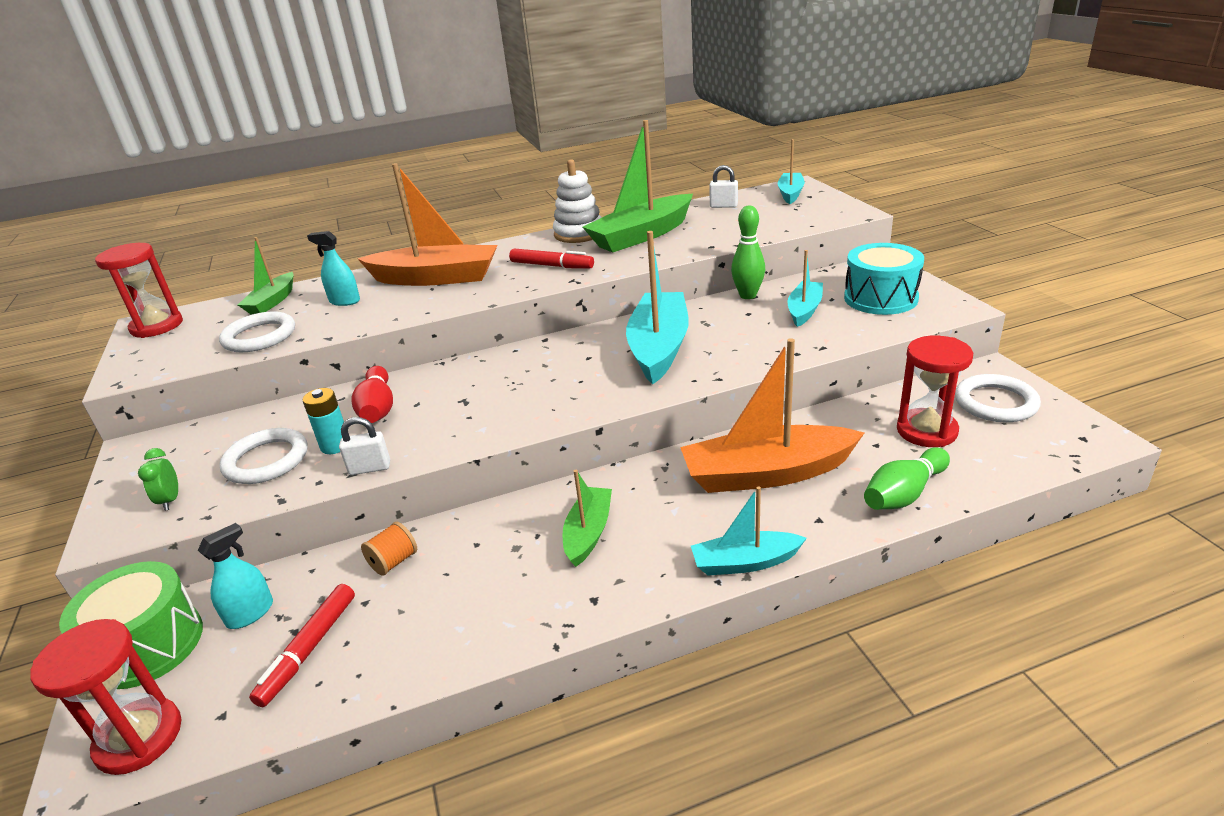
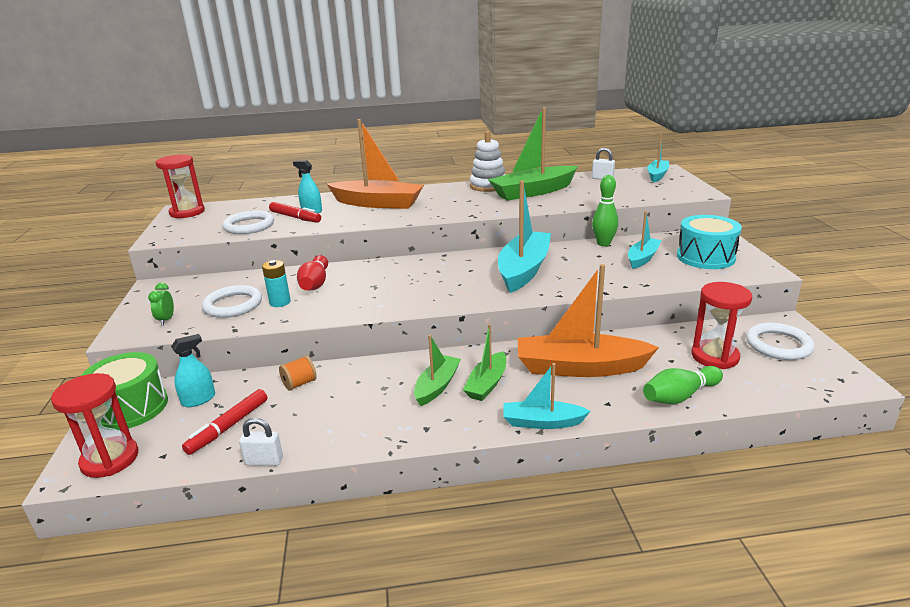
camera: 10 degrees right, 5 degrees down
green boat [238,237,293,314] -> green boat moved to [463,324,506,401]
white padlock [339,417,390,475] -> white padlock moved to [239,418,283,466]
red marker [509,248,594,269] -> red marker moved to [269,202,321,223]

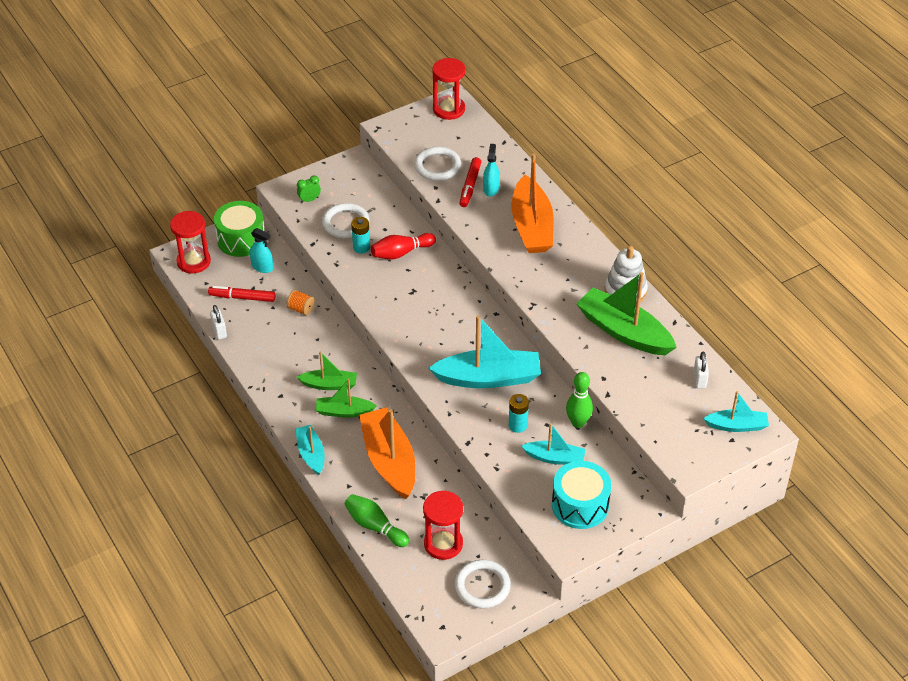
camera: 65 degrees right, 20 degrees up
none -> turquoise battery [509,394,529,433]

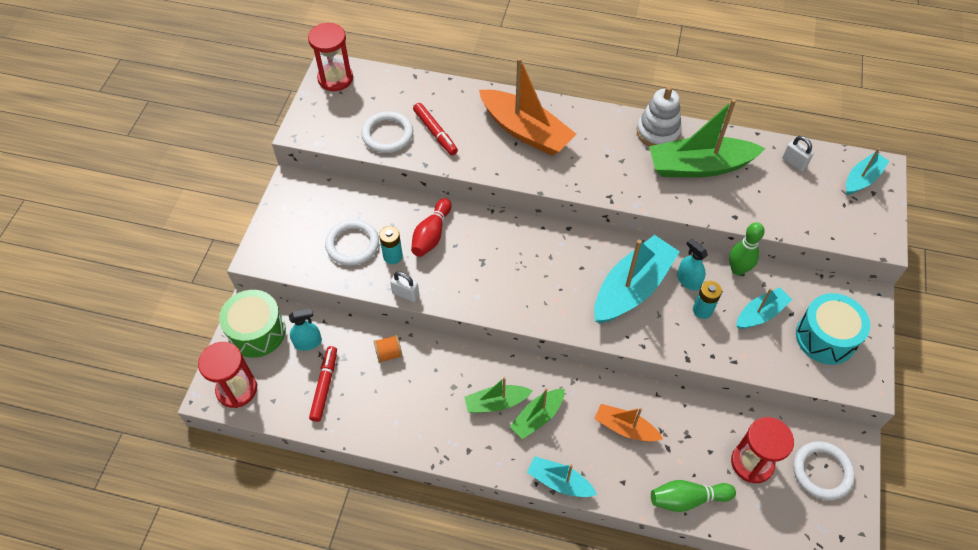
camera: 45 degrees left, 10 degrees up
red marker [208,286,276,302] -> red marker turned 135 degrees clockwise [309,346,337,422]
white padlock [210,305,227,340] -> white padlock moved to [390,271,419,302]
green clock [297,175,321,203] -> none
green boat [297,351,357,390] -> green boat turned 150 degrees counterclockwise [464,377,533,413]
orange boat [359,407,416,499] -> orange boat [594,404,663,442], size x0.55
turquoise spray bottle [483,144,500,197] -> turquoise spray bottle moved to [677,238,708,291]

